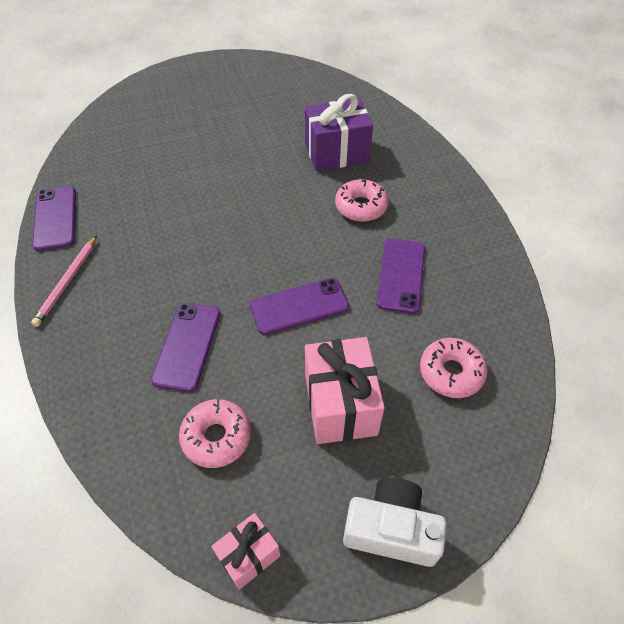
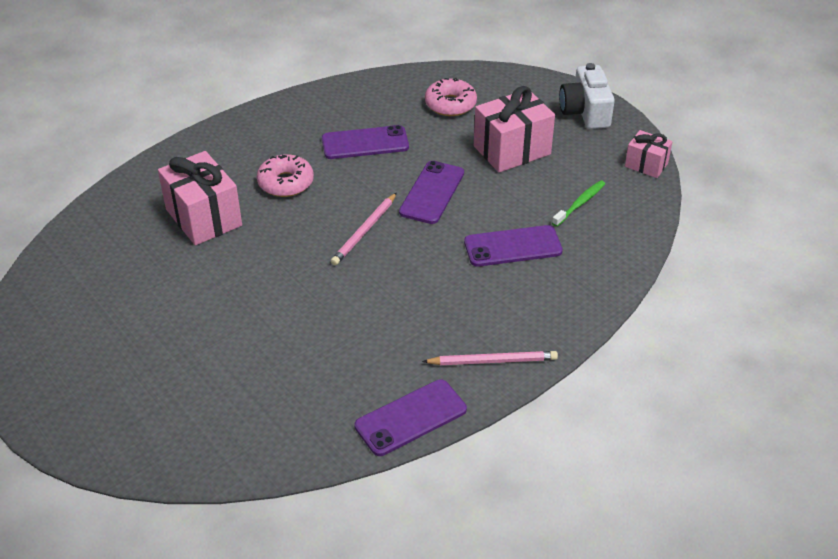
camera: 110 degrees left, 10 degrees down
pink donut [179,399,251,468] -> green toothbrush [552,180,605,227]
purple phone [250,278,349,335] -> purple phone turned 60 degrees clockwise [399,161,464,224]
purple gift [305,94,373,171] -> pink gift [158,151,242,245]
none -> pink pencil [331,193,397,265]

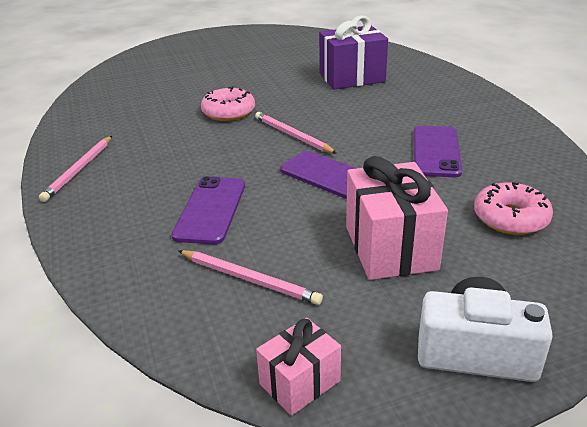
camera: 110 degrees right, 10 degrees down
pink gift [158,151,242,245] -> purple gift [319,15,388,89]
pink donut [257,154,314,197] -> pink donut moved to [201,86,255,121]
purple phone [354,379,467,456] -> none
green toothbrush [552,180,605,227] -> pink pencil [178,250,323,305]

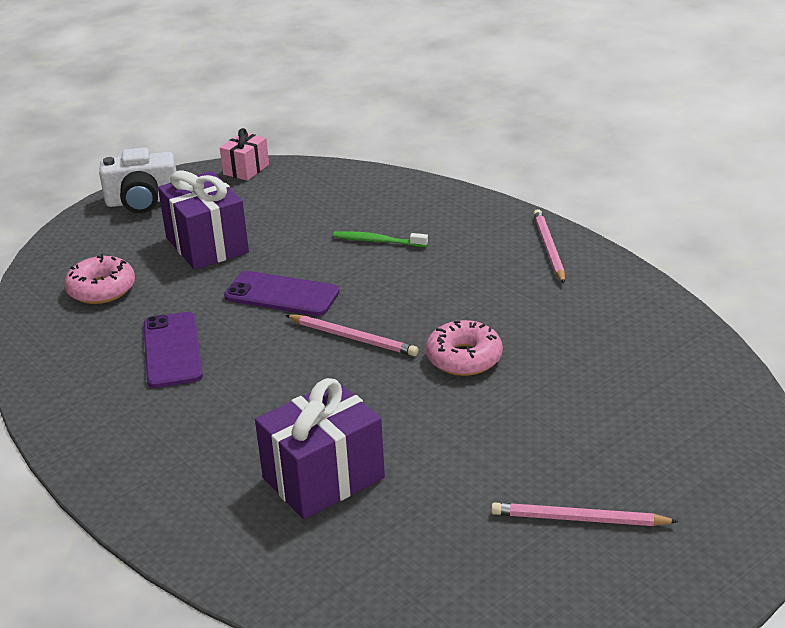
camera: 160 degrees right, 0 degrees up
purple phone [171,176,245,244] -> green toothbrush [333,231,428,247]
pink pencil [178,250,323,305] -> pink pencil moved to [491,502,679,526]
pink gift [346,156,448,280] -> purple gift [158,171,249,270]

